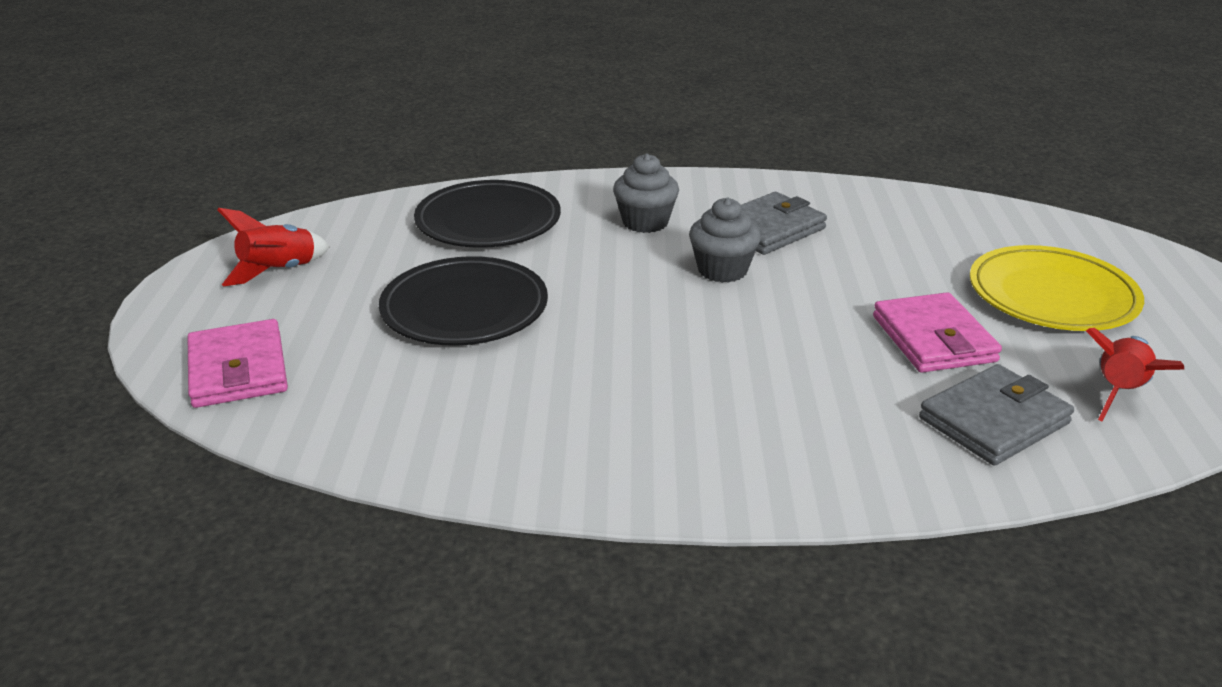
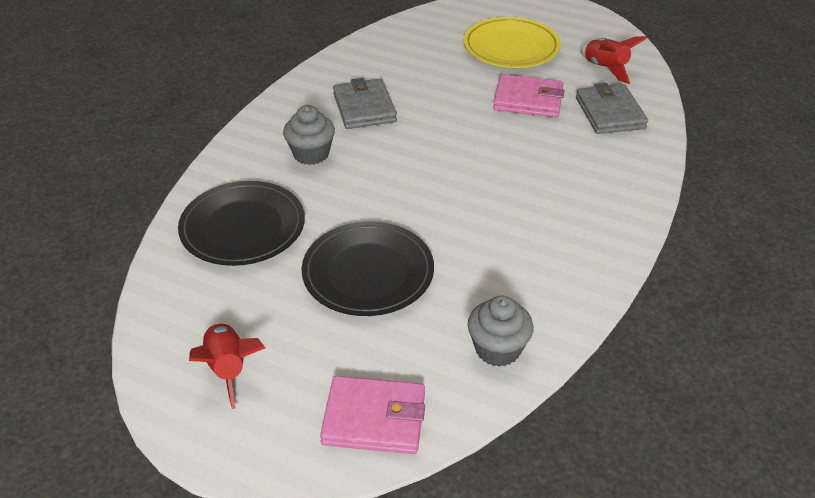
camera: 65 degrees left, 10 degrees up
grey cupcake [689,198,761,283] -> grey cupcake moved to [468,296,534,367]

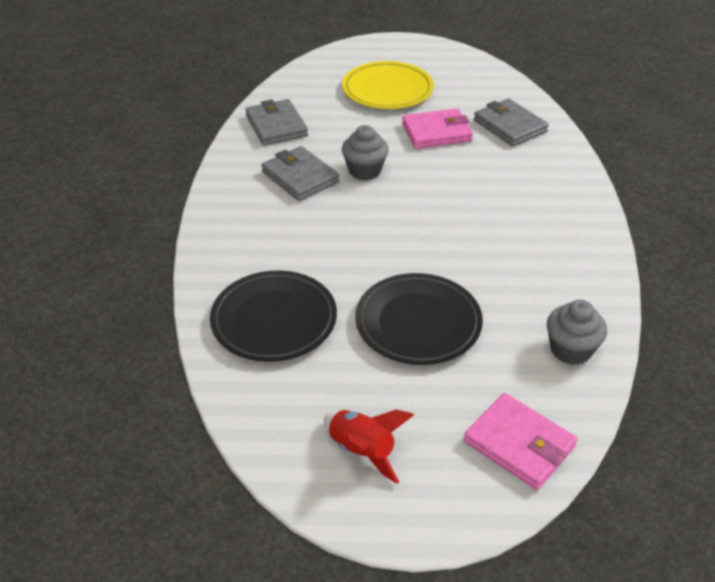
camera: 25 degrees left, 0 degrees up
grey cupcake [283,105,335,165] -> grey cupcake moved to [342,125,389,180]
pink wallet [320,376,425,454] -> pink wallet turned 60 degrees clockwise [464,393,578,490]
red rocket [581,36,647,84] -> none
none -> grey wallet [245,99,308,146]

